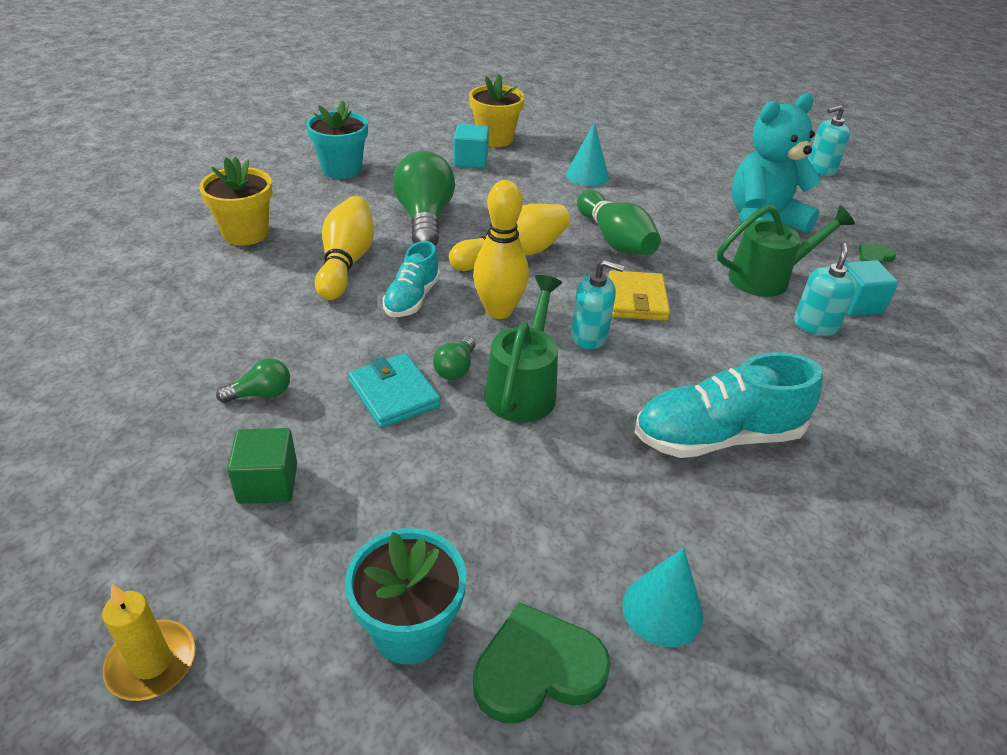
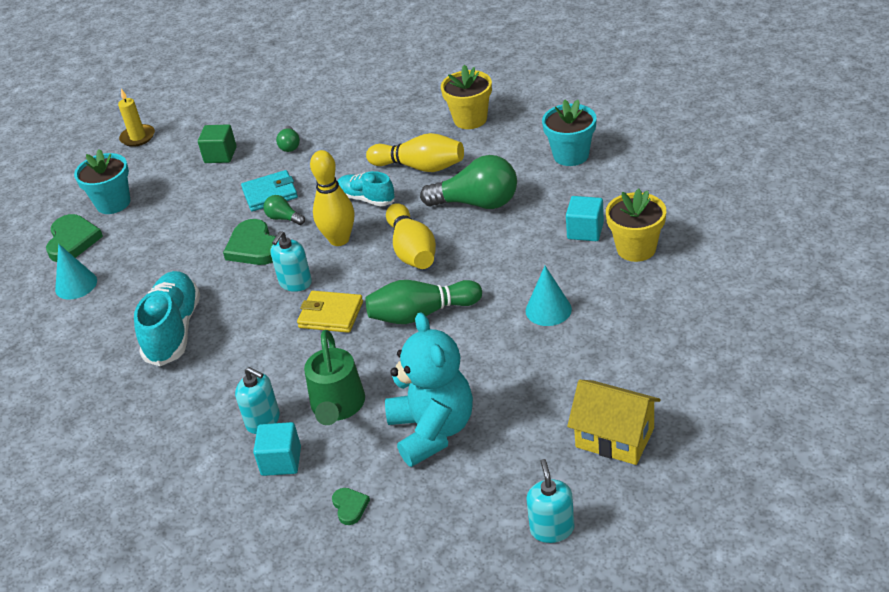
camera: 110 degrees right, 0 degrees up
green watering can [484,275,562,423] -> green heart [223,219,276,265]
none -> yellow house [567,380,661,465]

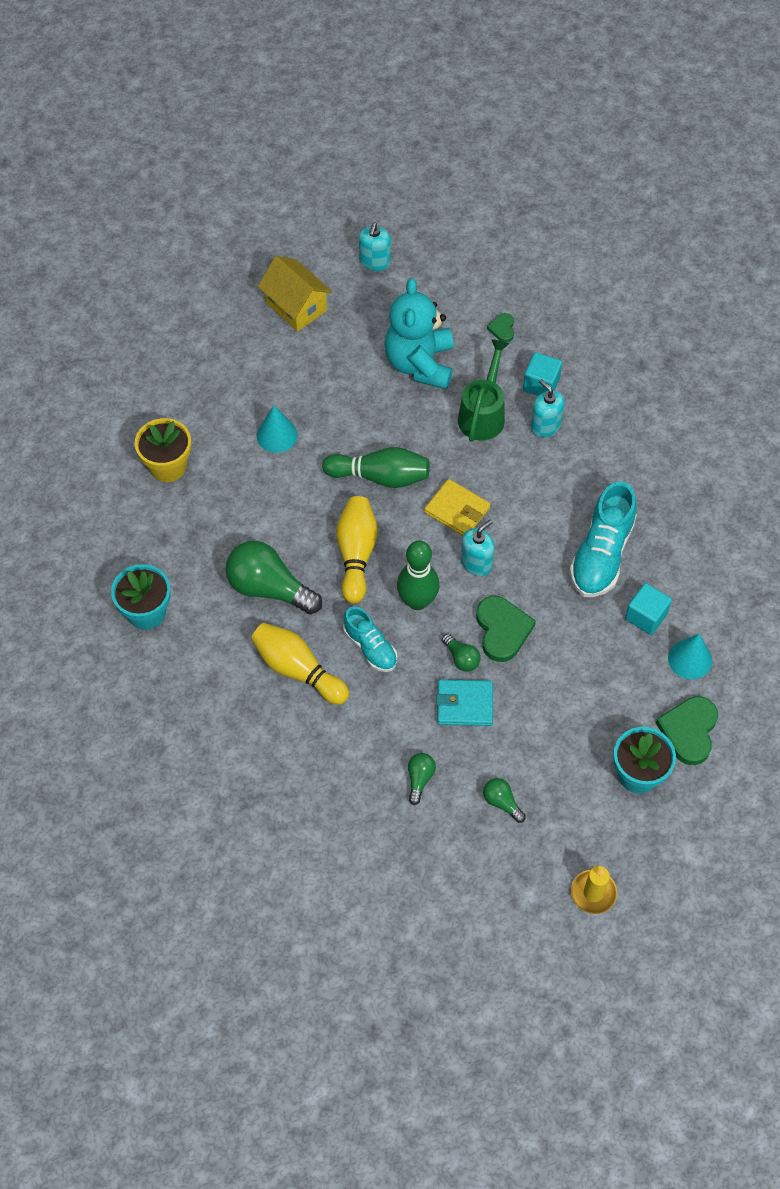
camera: 165 degrees left, 20 degrees up
green cube [198,124,237,163] -> green light bulb [483,778,526,823]
yellow bowling pin [310,150,354,246] -> green bowling pin [397,541,440,610]
yellow flower pot [441,65,492,129] -> none
turquoise cube [566,196,604,241] -> turquoise cube moved to [625,583,672,635]

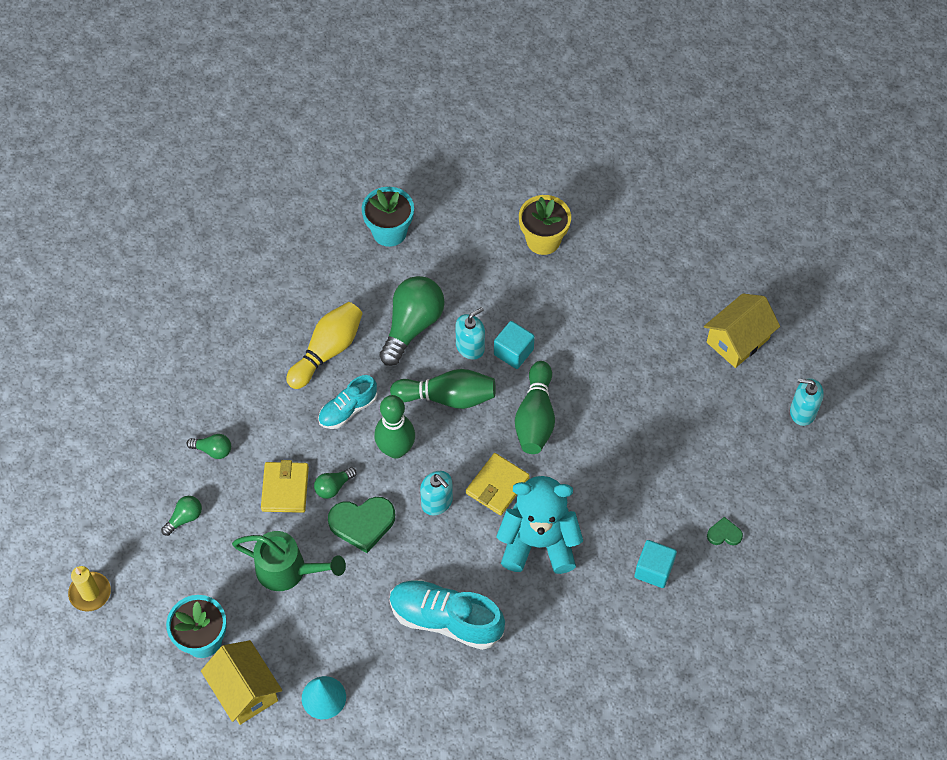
camera: 90 degrees right, 0 degrees up
turquoise cone [257,406,298,453] -> none
yellow bowling pin [336,496,378,604] -> green bowling pin [390,369,496,409]
turquoise teddy bear [384,278,453,389] -> turquoise teddy bear moved to [496,476,583,574]
turquoise wallet [436,679,493,726] -> yellow wallet [261,460,309,513]
green watering can [458,339,509,442] -> green watering can moved to [232,531,346,591]
turquoise soap dispenser [531,379,565,437] -> turquoise soap dispenser moved to [456,307,485,360]
turquoise cube [625,583,672,635] -> turquoise cube moved to [494,321,535,369]
green heart [656,696,718,765] -> yellow house [201,640,282,725]

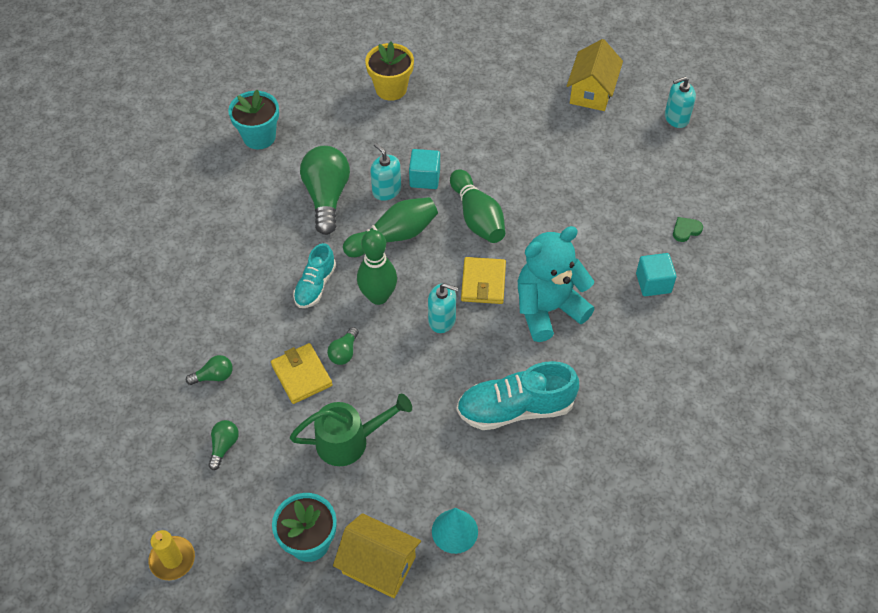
camera: 30 degrees left, 5 degrees down
yellow bowling pin [286,302,363,389] -> none
green heart [328,497,395,553] -> none
turquoise soap dispenser [456,307,485,360] -> turquoise soap dispenser turned 60 degrees counterclockwise [370,143,401,201]

